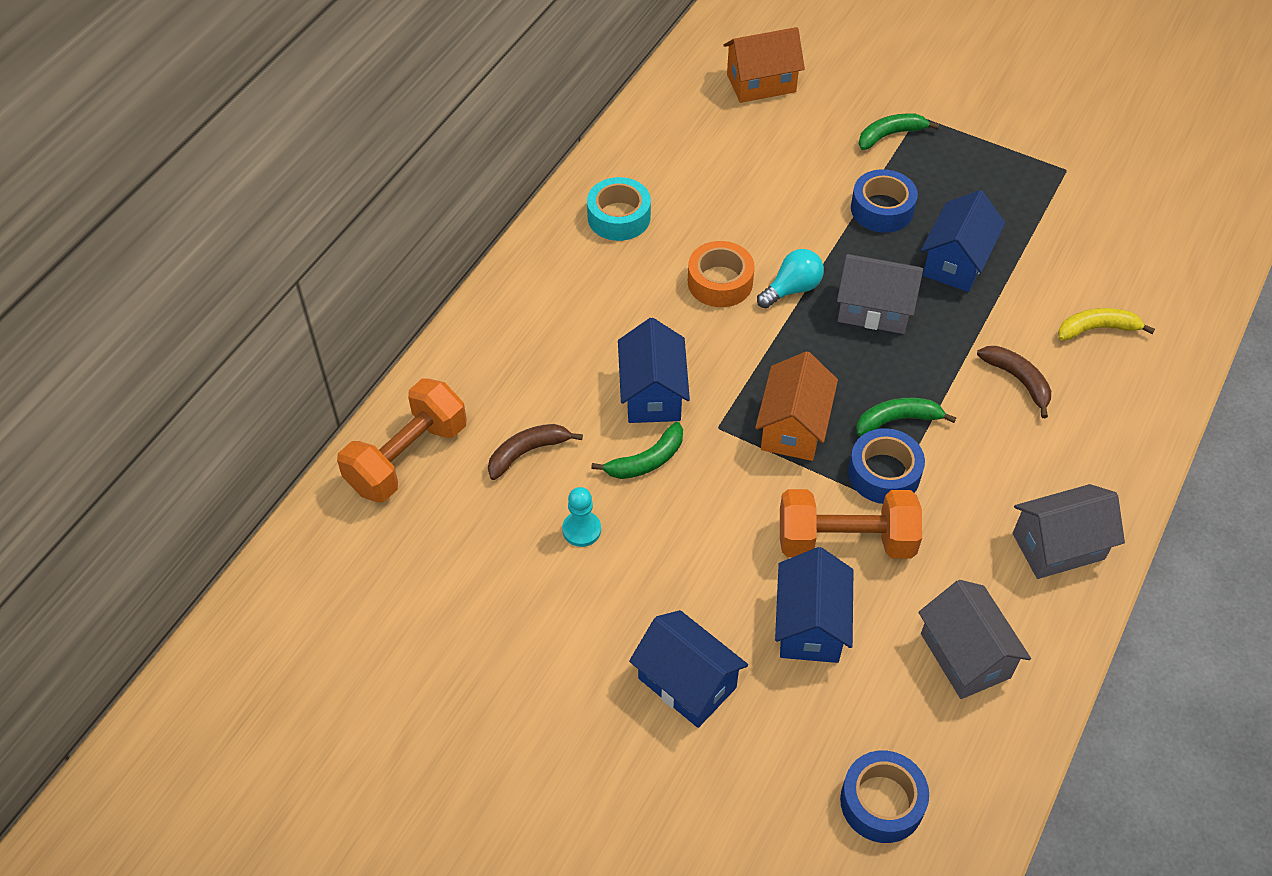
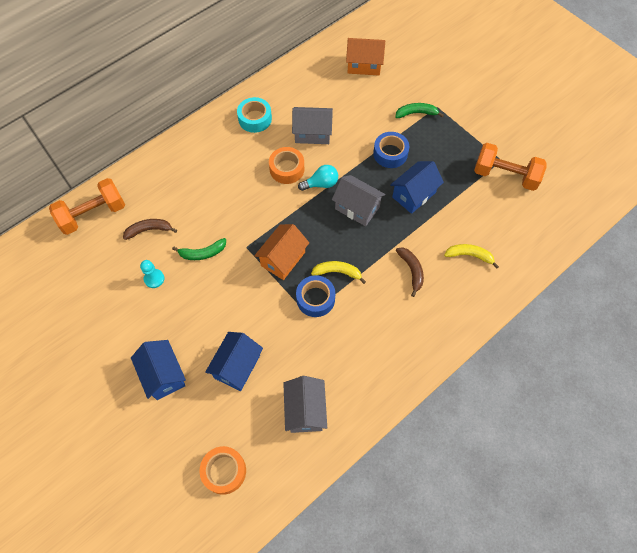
camera: 20 degrees right, 10 degrees up
blue house [618,318,690,423] -> none
orange dumbbell [780,489,922,559] -> orange dumbbell moved to [474,143,546,191]
blue tape [840,751,929,843] -> orange tape [200,446,246,495]
green banana [856,398,956,436] -> yellow banana [311,261,366,284]
grey house [1013,484,1125,579] -> grey house moved to [292,107,333,144]

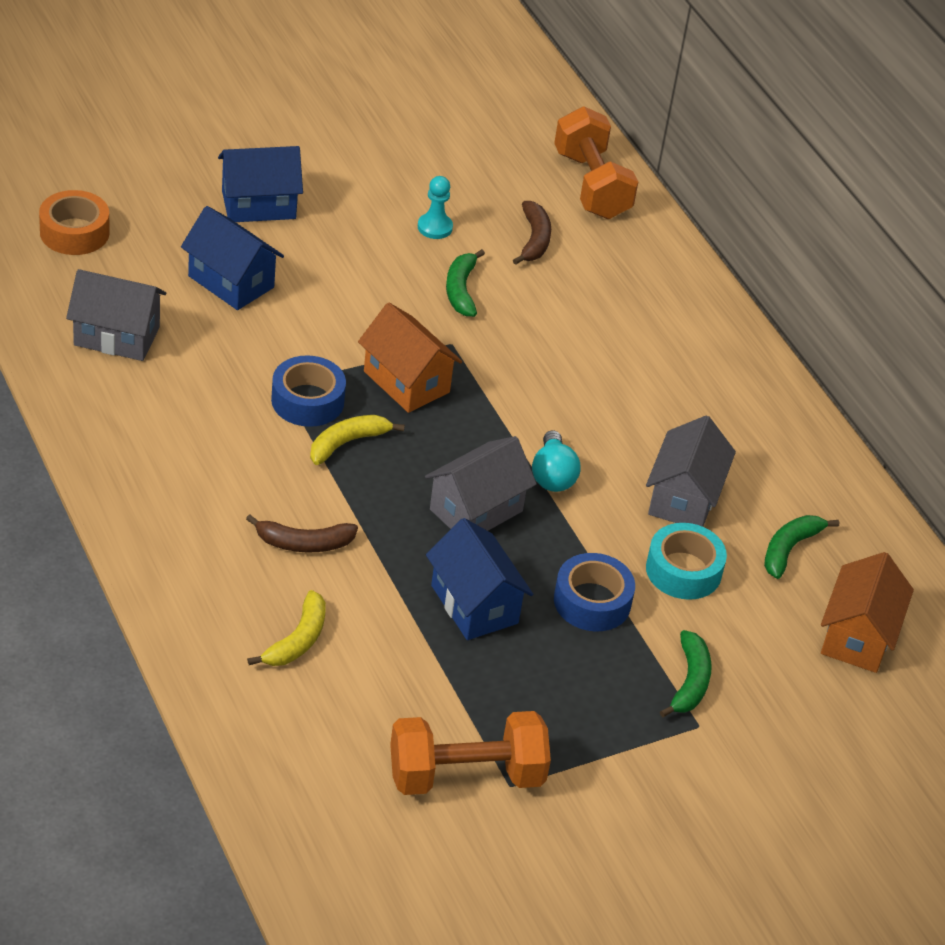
camera: 100 degrees right, 20 degrees down
turquoise tape [237,97,272,133] -> turquoise tape moved to [646,523,727,600]
orange tape [269,147,304,184] -> none
yellow banana [311,261,366,284] -> yellow banana turned 150 degrees counterclockwise [310,415,405,465]
orange dumbbell [474,143,546,191] -> orange dumbbell turned 45 degrees clockwise [390,711,551,795]
none -> green banana [764,515,839,579]

